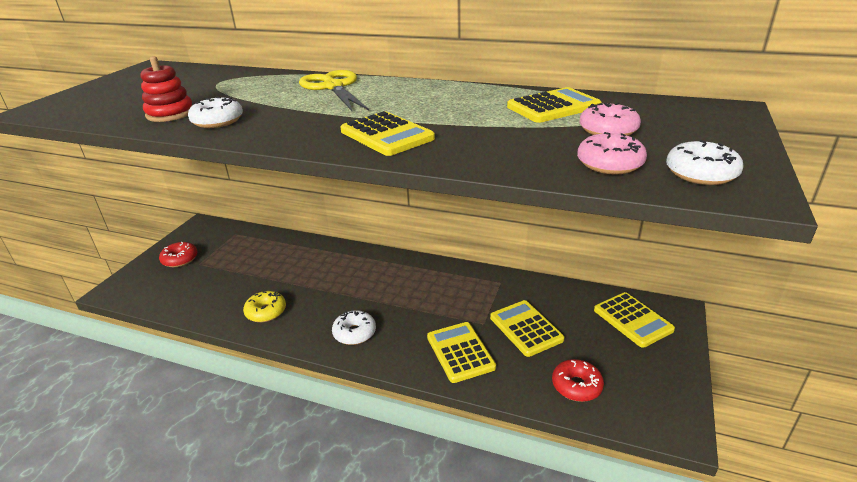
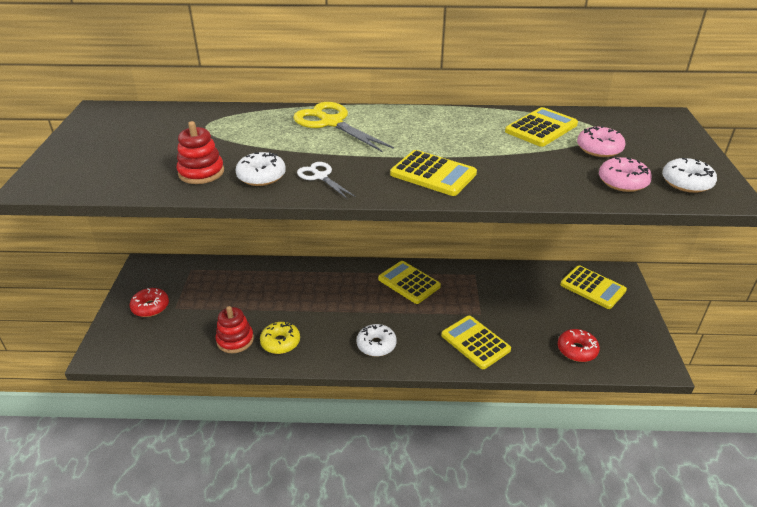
camera: 20 degrees left, 5 degrees up
yellow calculator [490,300,565,357] -> yellow calculator moved to [378,261,441,304]
none -> red stacking toy [216,306,254,353]
none -> white scissors [297,162,355,199]

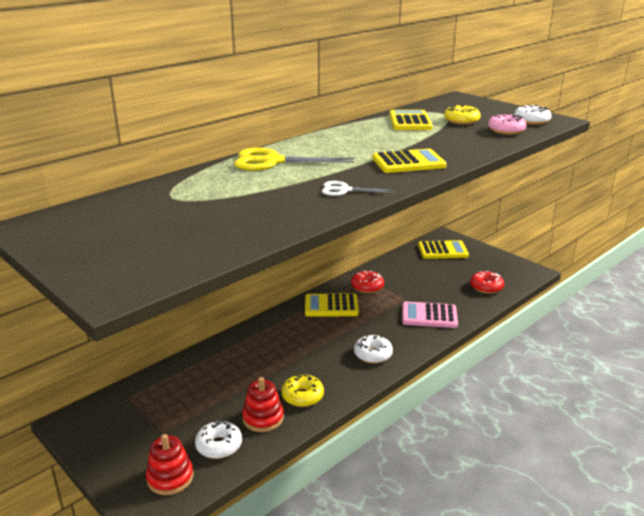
camera: 45 degrees left, 10 degrees down
red donut [130,288,169,317] -> red donut moved to [351,271,384,293]
red stacking toy [177,121,224,184] -> red stacking toy moved to [146,434,193,495]
white donut [235,152,286,186] -> white donut moved to [195,420,242,459]
yellow calculator [441,316,511,369] -> pink calculator [402,301,458,328]
pink donut [577,126,626,157] -> yellow donut [444,105,481,125]

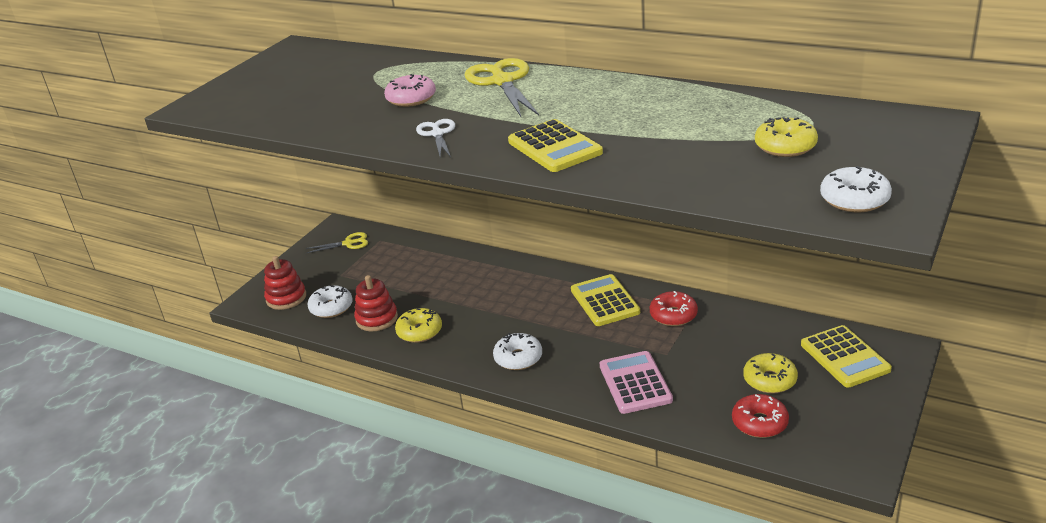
camera: 75 degrees right, 5 degrees up
yellow calculator [389,110,433,130] -> none
pink donut [488,114,527,135] -> pink donut moved to [384,74,436,107]
none -> yellow scissors [305,232,368,253]
none -> yellow donut [743,353,798,394]

